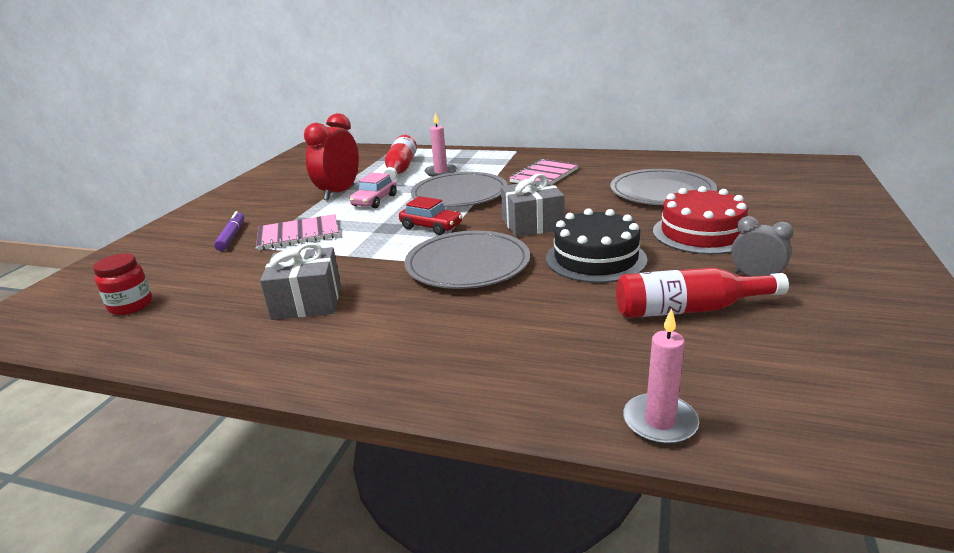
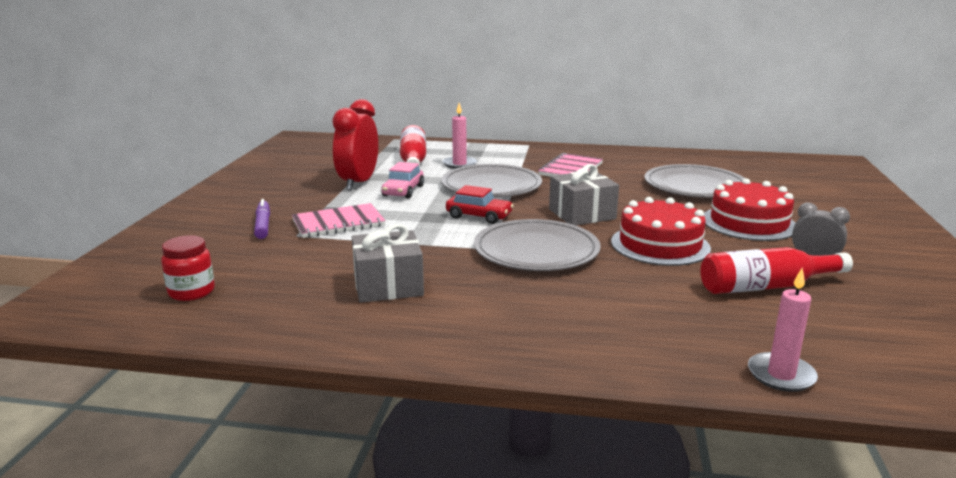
camera: 10 degrees left, 5 degrees down
black cake [546,208,647,283] -> red cake [611,197,711,266]

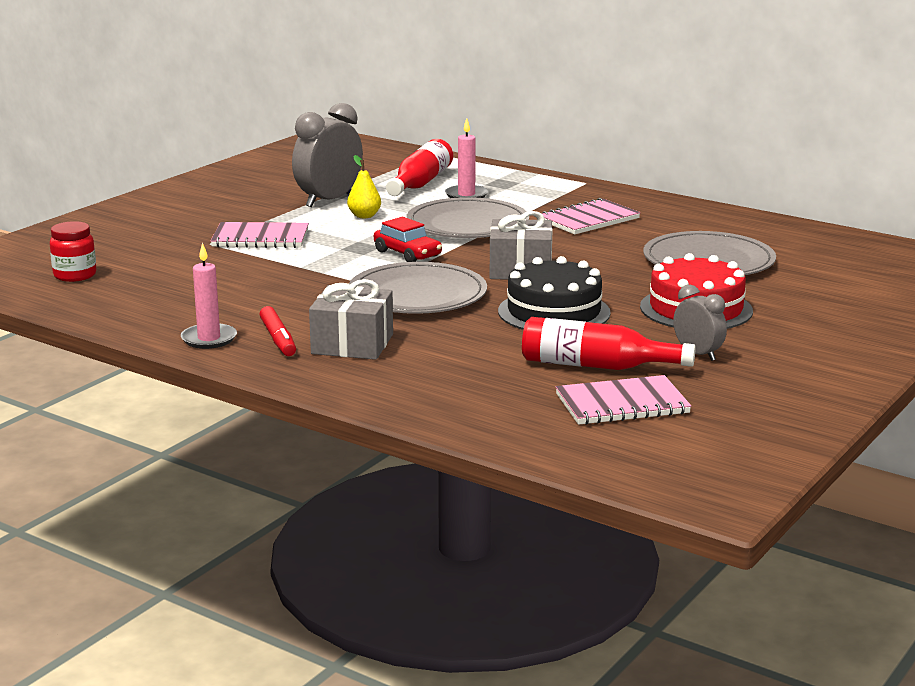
camera: 25 degrees right, 0 degrees up
purple marker [254,199,270,239] -> none
red clock [332,99,378,191] -> grey clock [292,103,363,207]
grey gift [352,224,424,303] -> grey gift moved to [309,279,393,360]
pink car [381,162,424,198] -> yellow pear [347,155,381,218]
red cake [611,197,711,266] -> black cake [498,256,611,330]
pink candle [748,268,818,392] -> pink candle moved to [181,242,237,349]
none -> red marker [259,306,296,356]
none -> pink notebook [556,375,691,425]

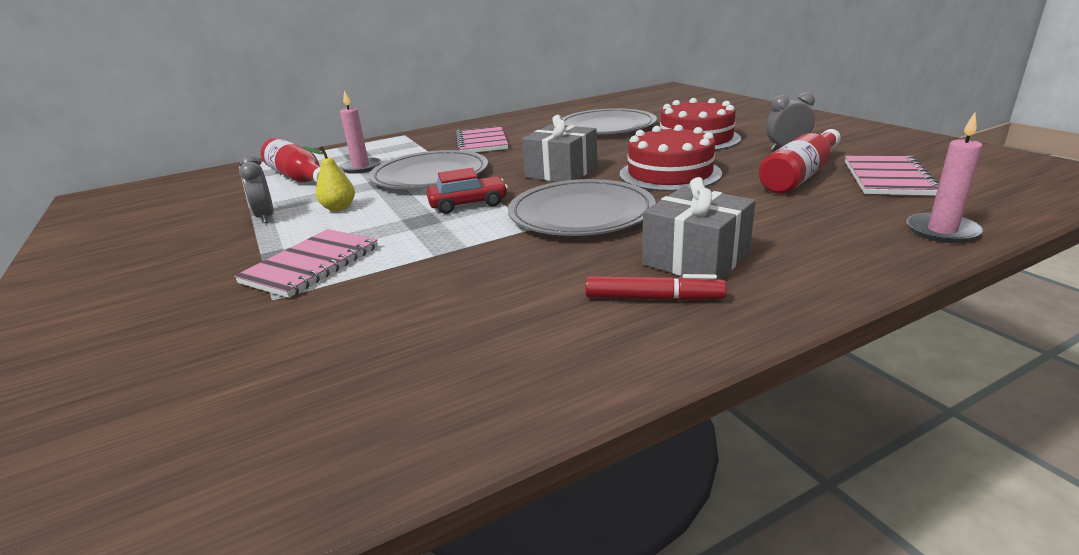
camera: 60 degrees left, 5 degrees up
red jar [50,221,96,282] -> none
pink candle [181,242,237,349] -> pink candle moved to [906,113,983,243]
grey clock [292,103,363,207] -> grey clock [239,154,274,223], size x0.56
black cake [498,256,611,330] -> red cake [620,125,722,192]

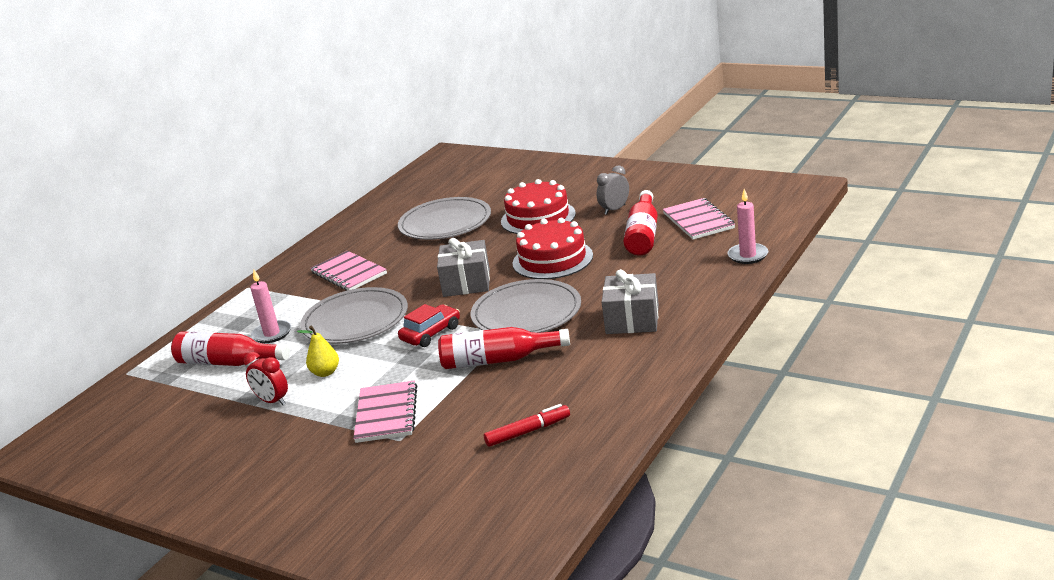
camera: 30 degrees left, 0 degrees up
grey clock [239,154,274,223] -> red clock [244,352,288,405]
red marker [585,274,727,301] -> red marker moved to [484,404,570,447]
none -> red bottle [438,327,570,369]

